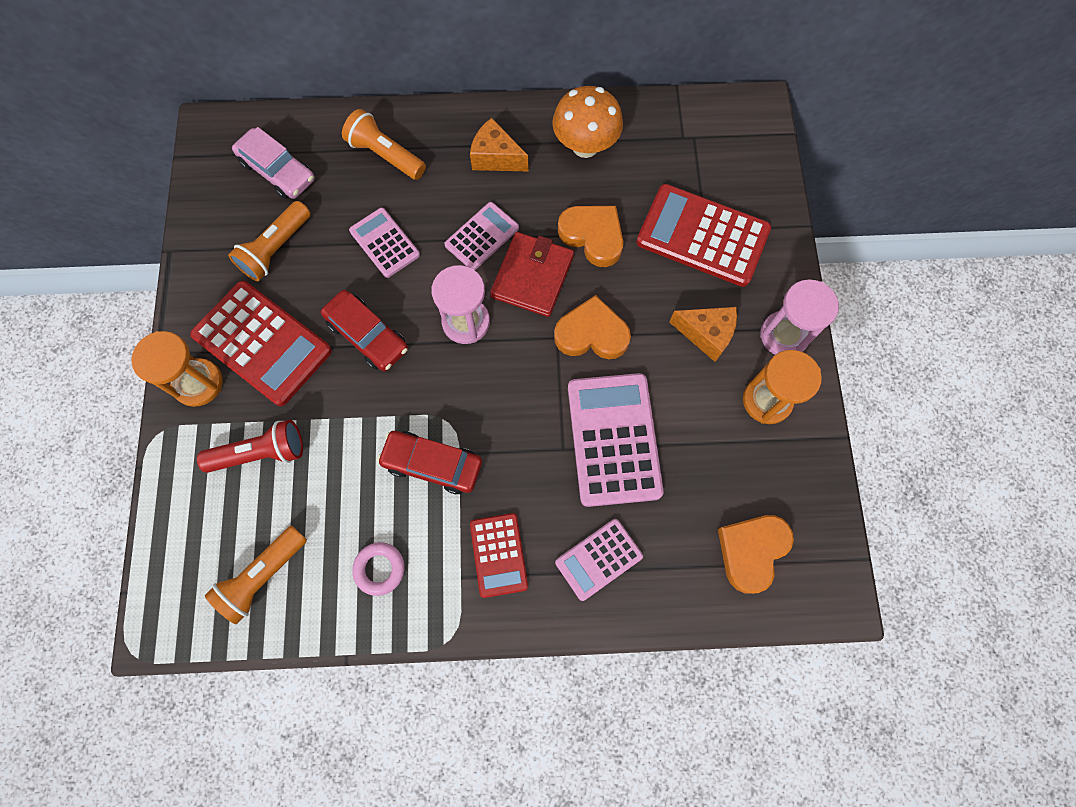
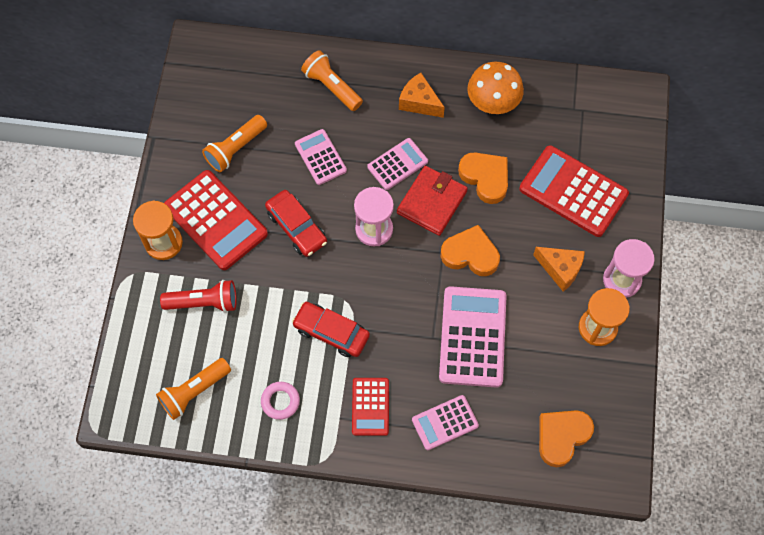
camera: 10 degrees right, 5 degrees down
pink car [232,127,315,199] -> none

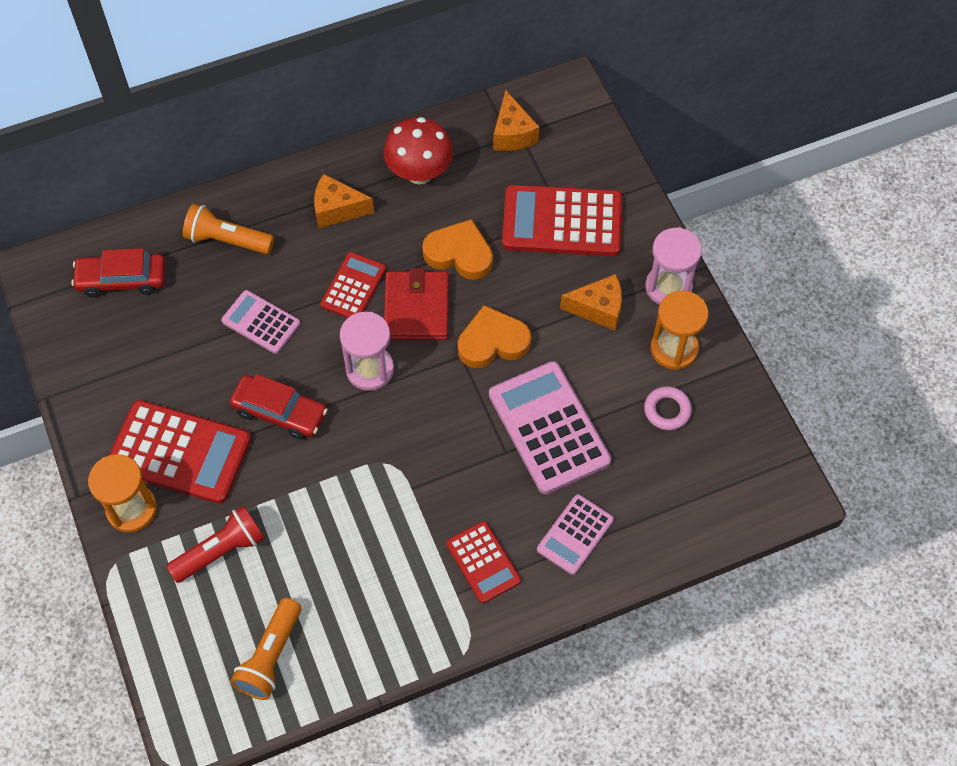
camera: 30 degrees left, 5 degrees down
orange flashlight [202,115,267,172] -> none
pink ring [261,382,300,420] -> pink ring moved to [644,386,692,430]
red car [292,302,370,357] -> red car moved to [71,248,166,297]
pink calculator [367,138,428,190] -> red calculator [320,252,386,318]
orange mushroom [467,62,524,114] -> red mushroom [384,117,453,184]
orange heart [539,410,594,467] -> none
none -> orange cheese [493,90,539,151]

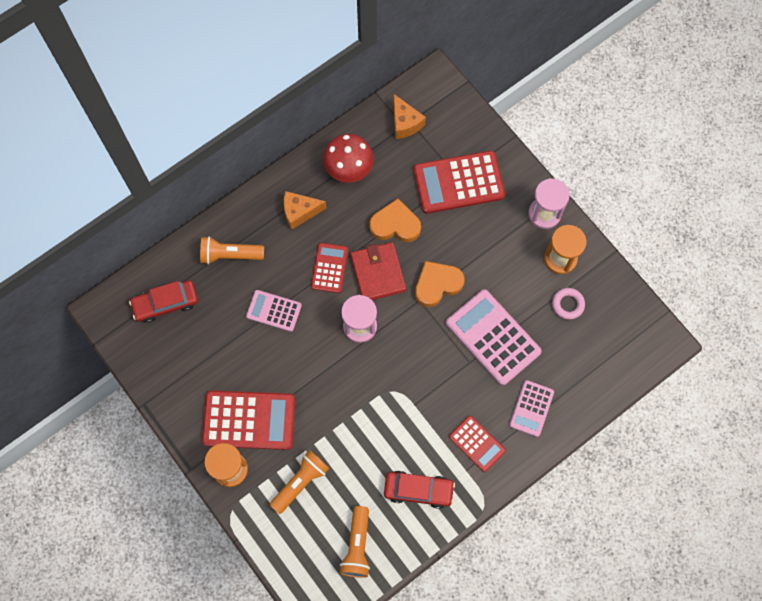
camera: 15 degrees left, 10 degrees up
red flashlight [166,505,265,583] -> orange flashlight [270,450,330,514]
red car [230,374,328,440] -> red car moved to [384,471,455,509]
orange cheese [560,274,622,330] -> none

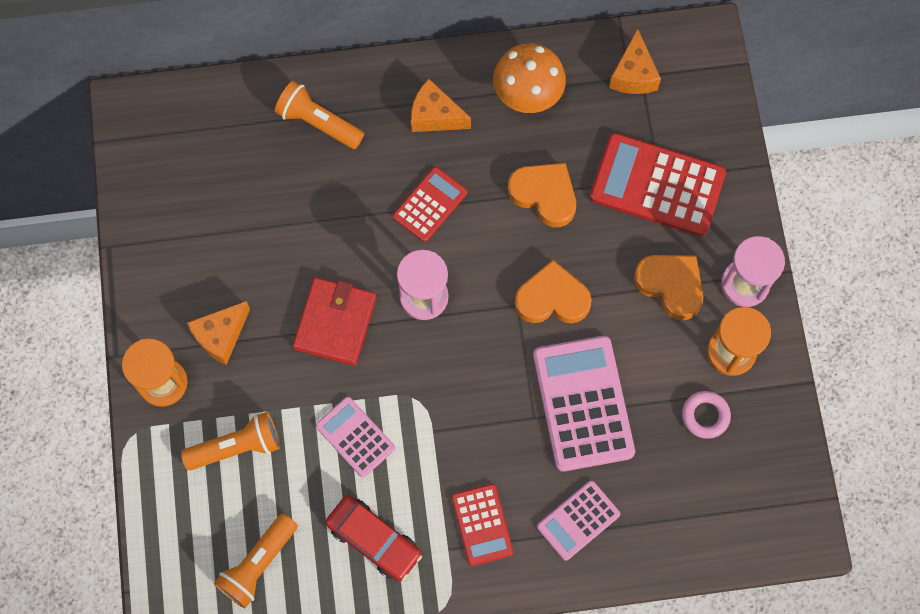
camera: 30 degrees right, 0 degrees up
red car [129,280,198,323] -> none
red calculator [202,391,295,450] -> orange cheese [187,301,250,365]
pink calculator [246,290,302,332] -> pink calculator moved to [316,397,395,477]
red mushroom [323,134,374,183] -> orange mushroom [493,43,566,113]
red wallet [350,242,406,300] -> red wallet moved to [293,277,376,366]
none -> orange heart [634,255,703,321]

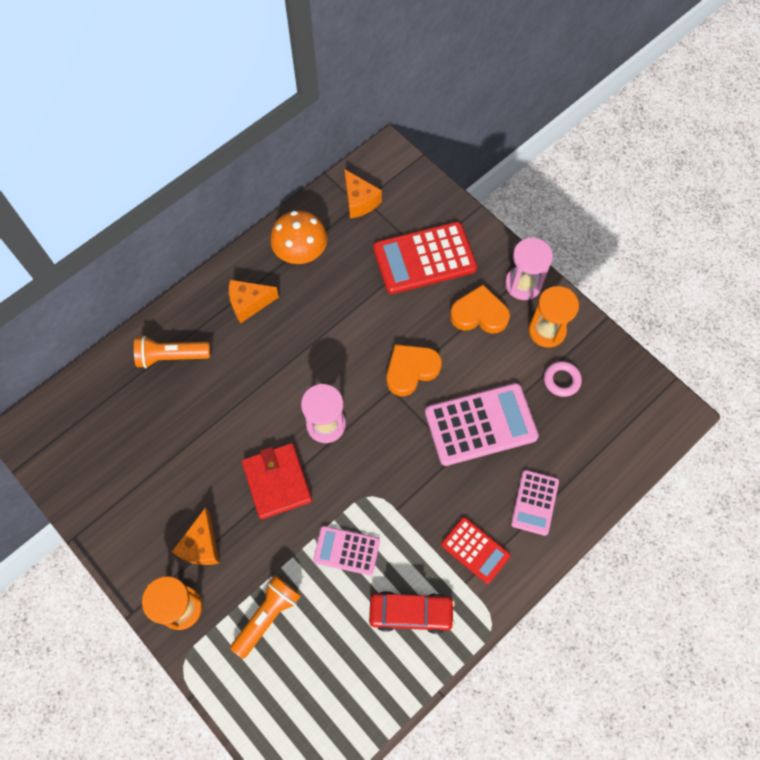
camera: 35 degrees left, 5 degrees down
orange flashlight [214,513,298,608] -> none
red calculator [393,167,467,242] -> none
orange heart [508,163,576,227] -> none
pink calculator [533,336,635,472] -> pink calculator turned 120 degrees clockwise [425,383,539,466]

